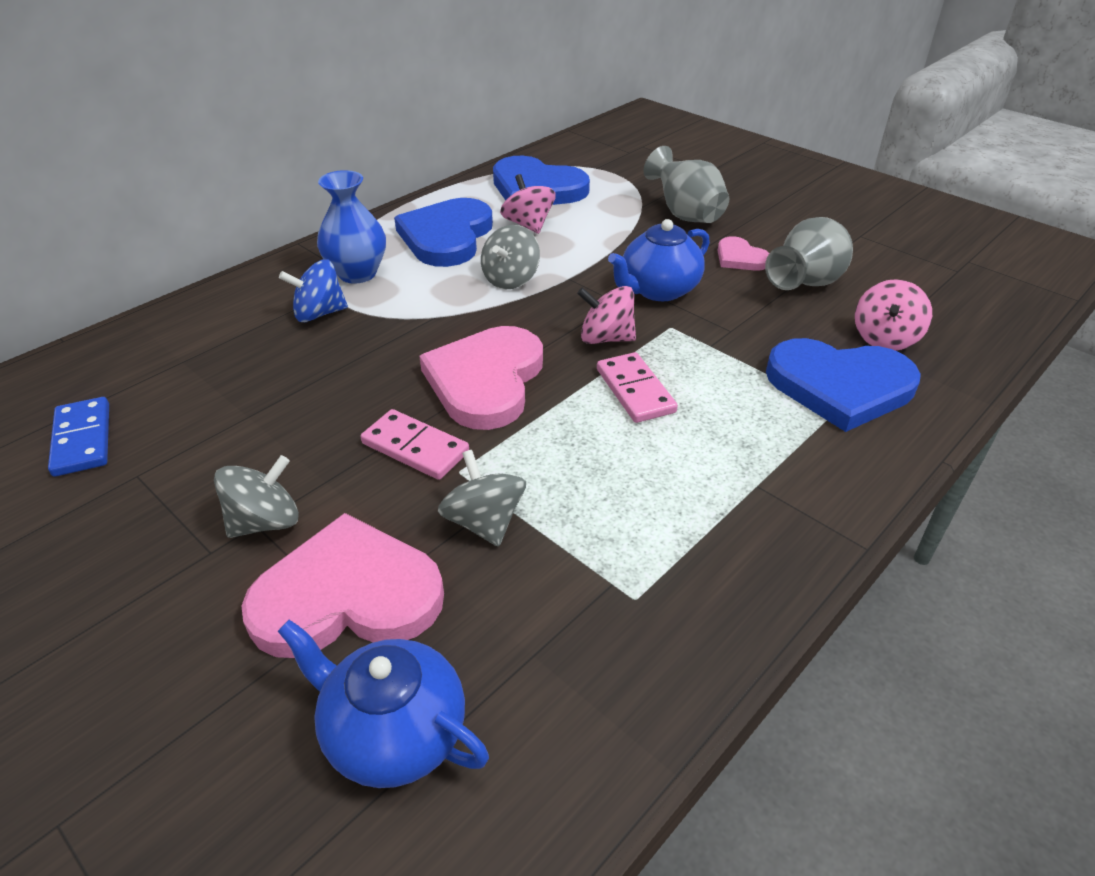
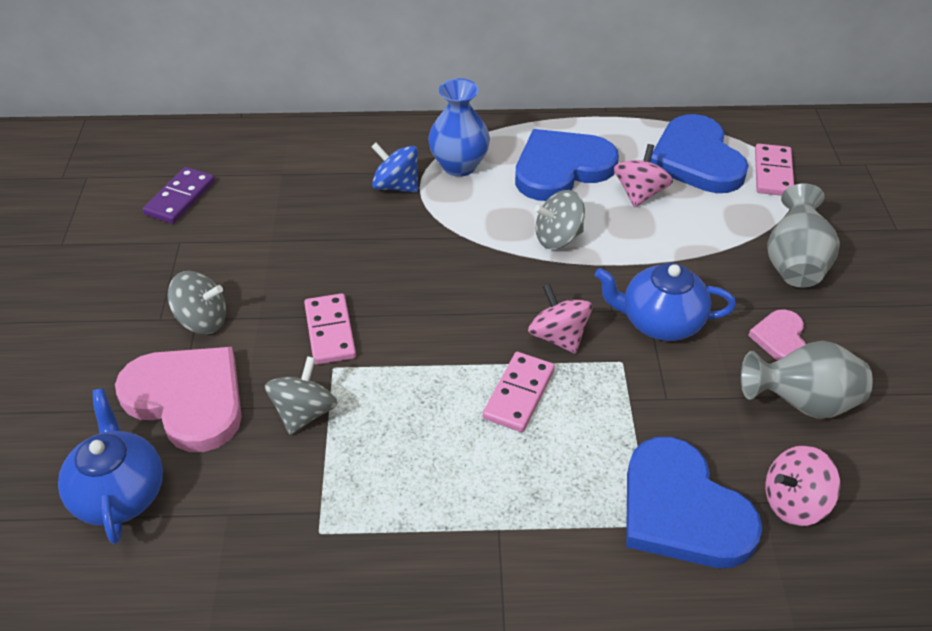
camera: 45 degrees right, 5 degrees up
blue domino [48,397,109,477] -> purple domino [143,167,215,224]
pink heart [419,326,543,430] -> none
none -> pink domino [755,144,794,196]

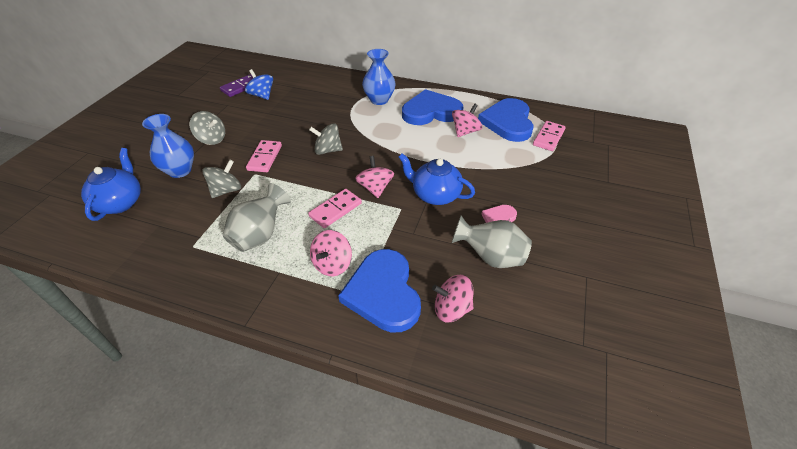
camera: 20 degrees right, 0 degrees up
pink heart [115,347,242,452] -> blue vase [142,114,194,178]
blue spinning top [371,143,418,193] -> blue spinning top moved to [245,69,273,100]
grey spinning top [535,190,585,249] -> grey spinning top moved to [309,123,343,155]
grey vase [767,183,840,287] -> grey vase moved to [222,183,291,252]
none -> pink spinning top [310,230,352,276]

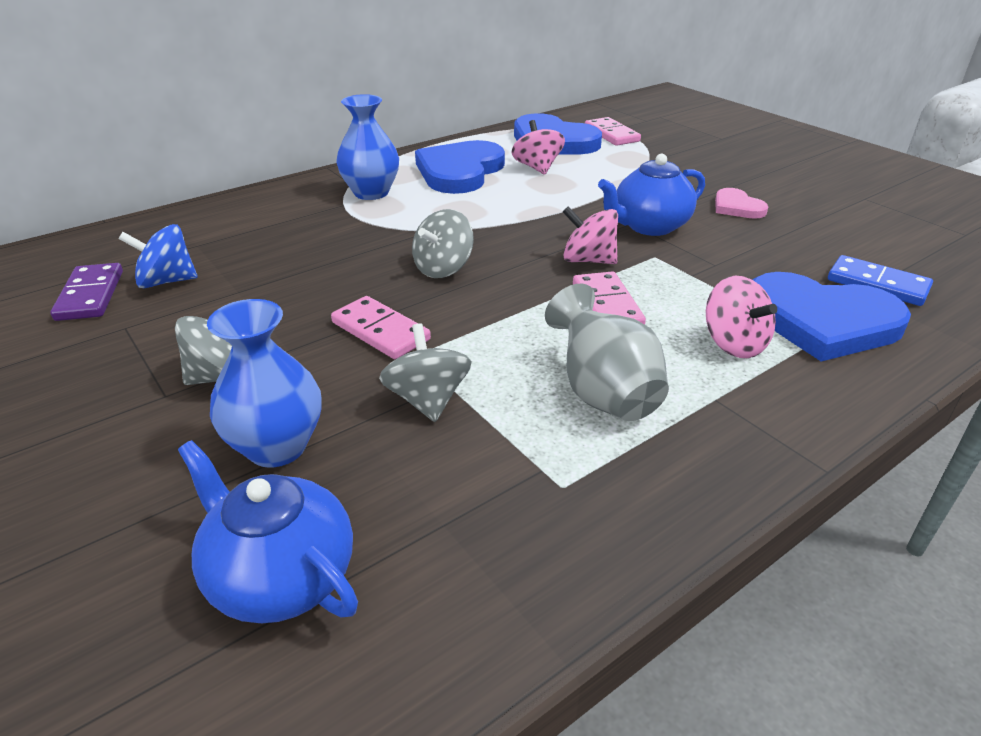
camera: 55 degrees left, 10 degrees down
pink spinning top [432,275,473,322] -> blue domino [828,255,933,306]
grey vase [452,215,532,268] -> none

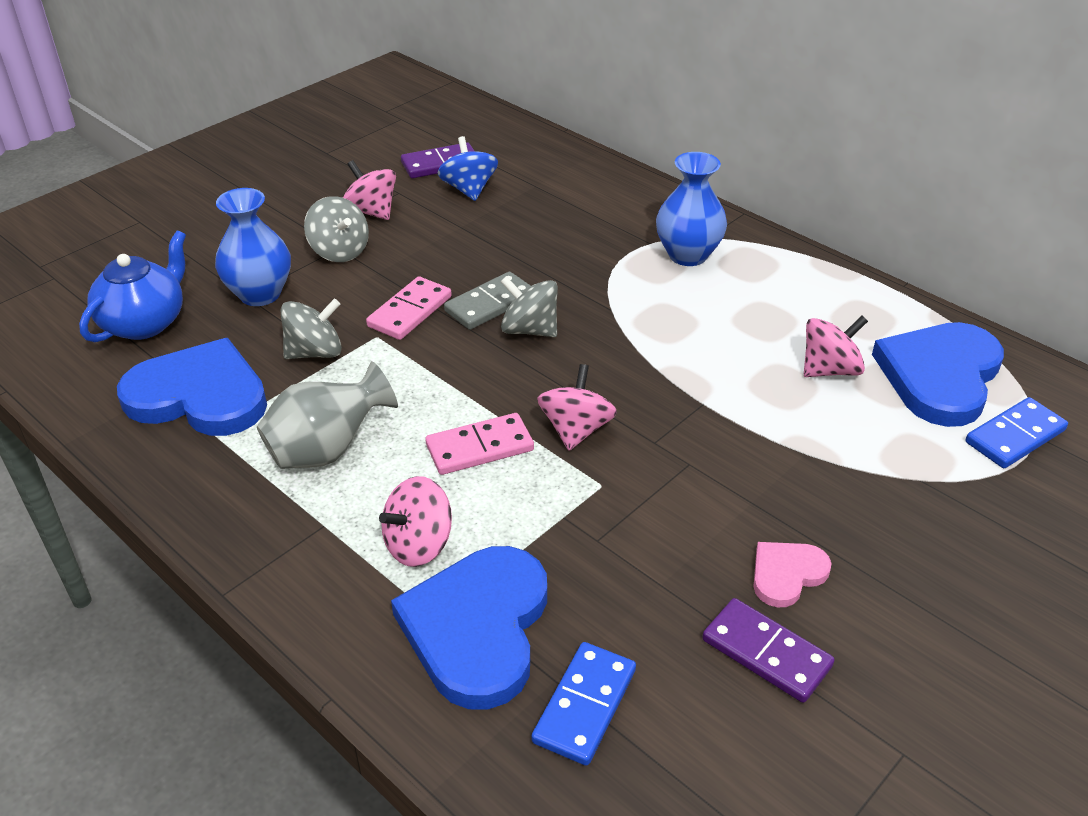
camera: 80 degrees right, 5 degrees up
blue heart [415,140,505,194] -> blue heart moved to [117,338,267,436]
pink domino [585,117,641,146] -> blue domino [966,397,1068,468]
blue teapot [598,154,705,236] -> none
none -> pink spinning top [343,160,396,220]
none -> grey domino [444,272,531,330]
none -> purple domino [702,598,835,703]

